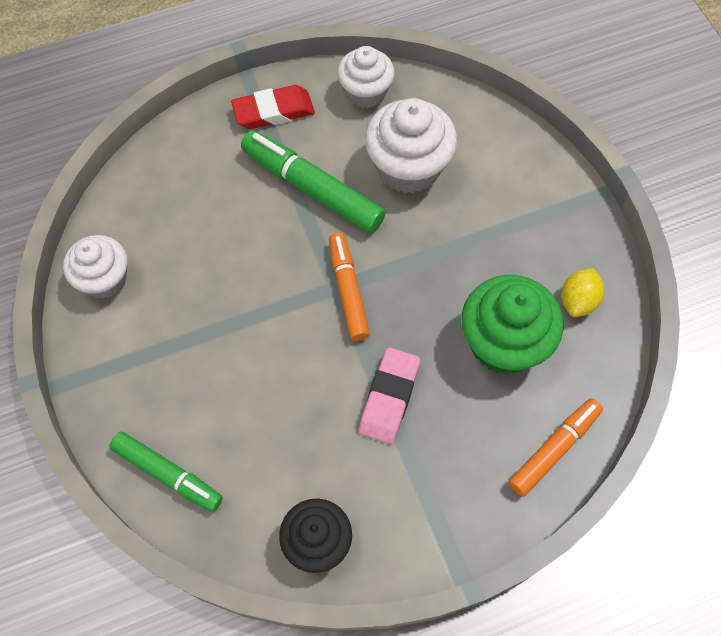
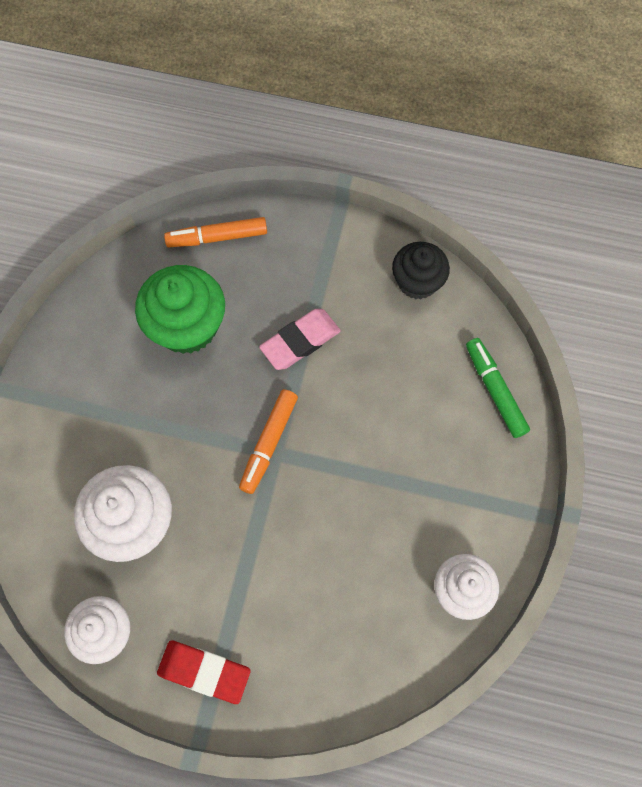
camera: 145 degrees left, 5 degrees up
green marker [241,130,386,233] -> none
yellow lemon [562,268,604,317] -> none

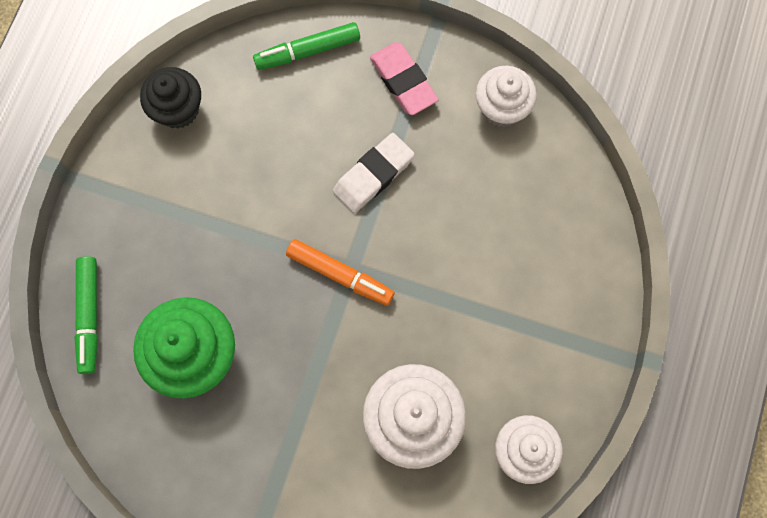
camera: 85 degrees left, 5 degrees up
red eraser [157,640,251,704] -> none
orange marker [164,217,267,247] -> green marker [74,256,98,374]
pink eraser [259,309,341,370] -> pink eraser moved to [370,42,439,115]
none -> white eraser [333,133,415,213]

